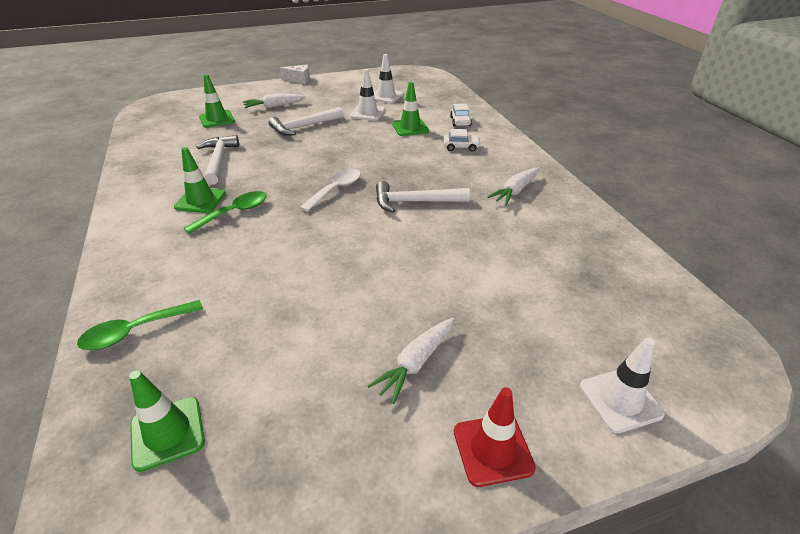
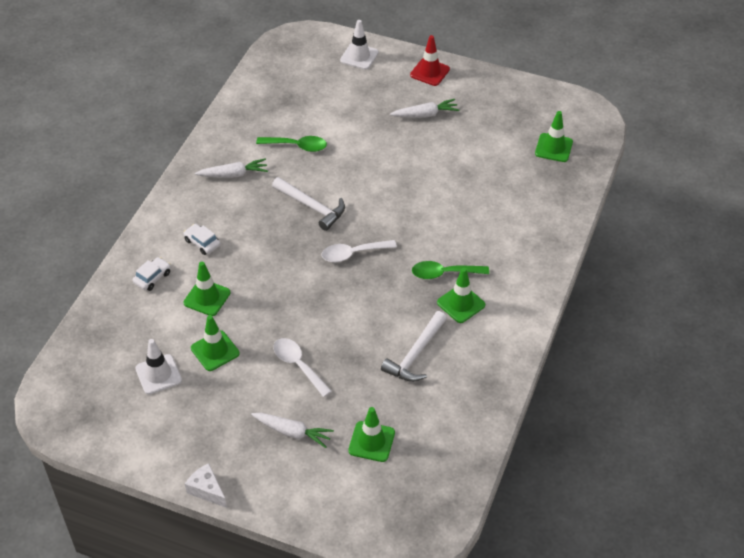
camera: 140 degrees left, 10 degrees up
green spoon [77,300,203,350] -> green spoon moved to [256,136,327,152]
white hammer [269,107,344,136] -> white spoon [274,338,332,397]
white traffic cone [350,69,385,121] -> green traffic cone [191,315,239,371]

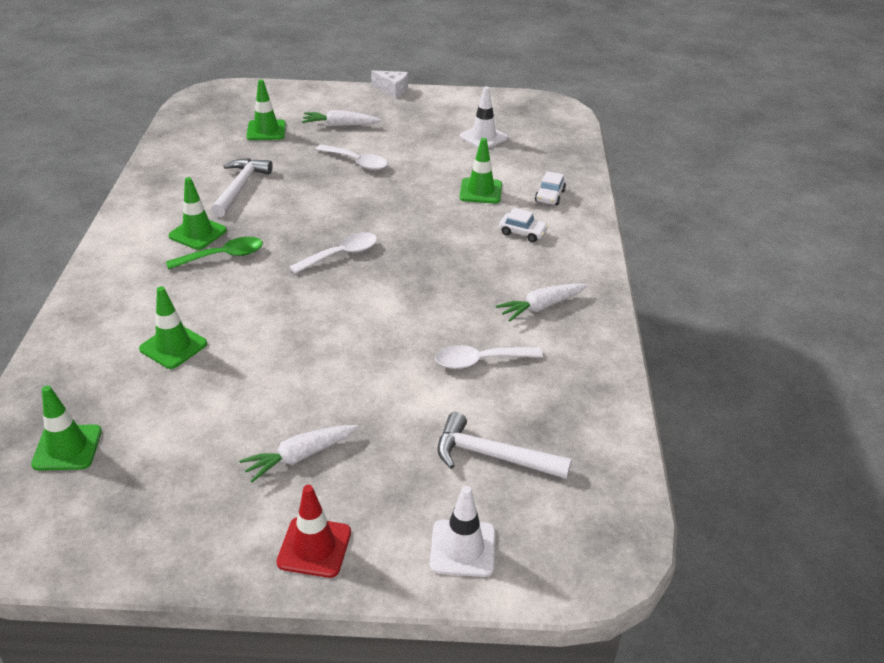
camera: 160 degrees right, 10 degrees down
green traffic cone [191,315,239,371] -> green traffic cone moved to [139,286,207,369]
green spoon [256,136,327,152] -> white spoon [435,345,543,369]
white hammer [272,177,345,231] -> white hammer moved to [437,412,572,479]

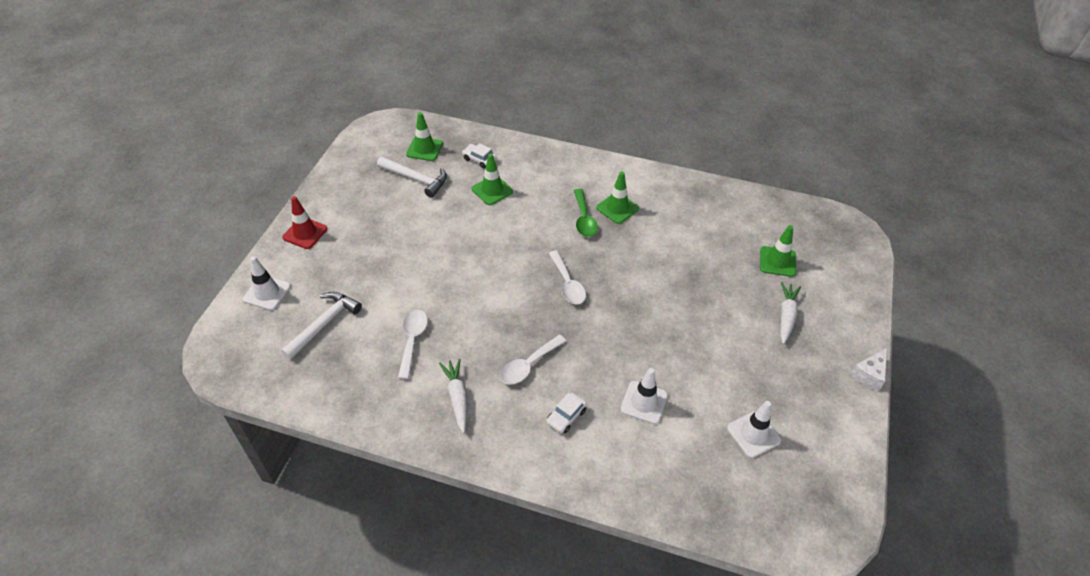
camera: 105 degrees right, 10 degrees up
white hammer [211,158,273,217] -> white hammer moved to [377,157,447,198]
white carrot [239,425,358,482] -> none
white spoon [316,144,388,170] -> white spoon moved to [500,335,566,385]
green traffic cone [459,138,502,204] -> white traffic cone [620,368,668,424]
white car [535,171,566,205] -> white car moved to [462,143,496,168]

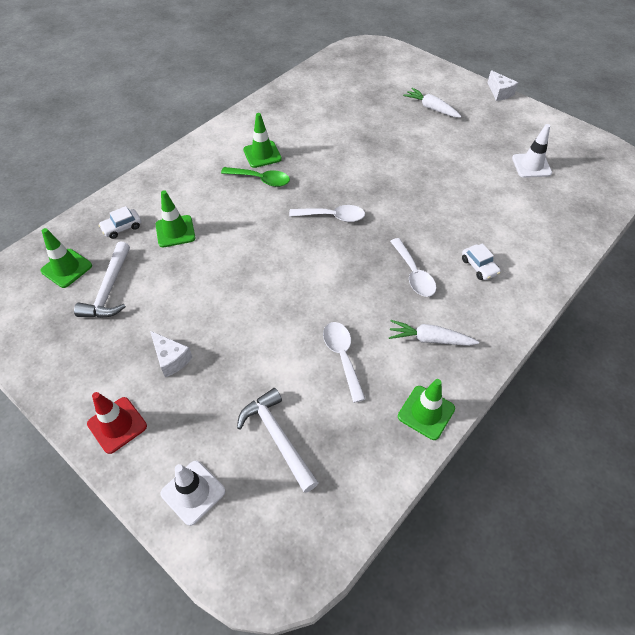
camera: 65 degrees left, 5 degrees up
white hammer [377,157,447,198] -> white hammer turned 135 degrees clockwise [74,242,130,318]
white spoon [398,310,428,379] -> white spoon turned 45 degrees clockwise [323,322,365,403]
white traffic cone [620,368,668,424] -> none
green traffic cone [760,225,796,277] -> green traffic cone moved to [398,379,455,440]
none -> white cheese [150,331,193,377]

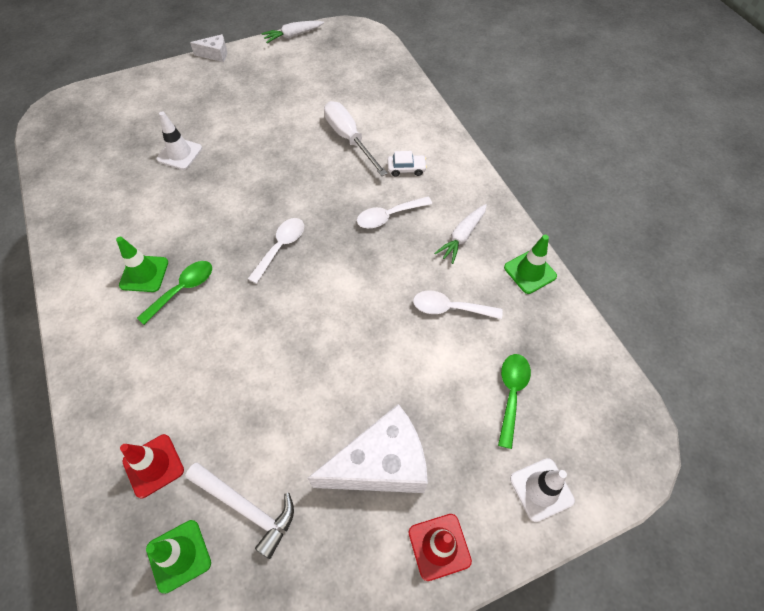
camera: 65 degrees left, 5 degrees up
white car [98,206,141,239] -> red traffic cone [120,434,184,498]
white cheese [150,331,193,377] -> white cheese [307,404,428,493], size x2.09
green traffic cone [155,190,196,248] -> none
white hammer [237,388,318,493] -> green spoon [498,354,531,449]
white spoon [390,238,436,297] -> white spoon turned 150 degrees clockwise [357,196,432,228]
white carrot [403,88,462,118] -> white carrot moved to [261,21,324,43]
white traffic cone [512,124,552,178] -> white traffic cone moved to [156,111,202,170]
none -> white screwdriver [324,101,388,176]

